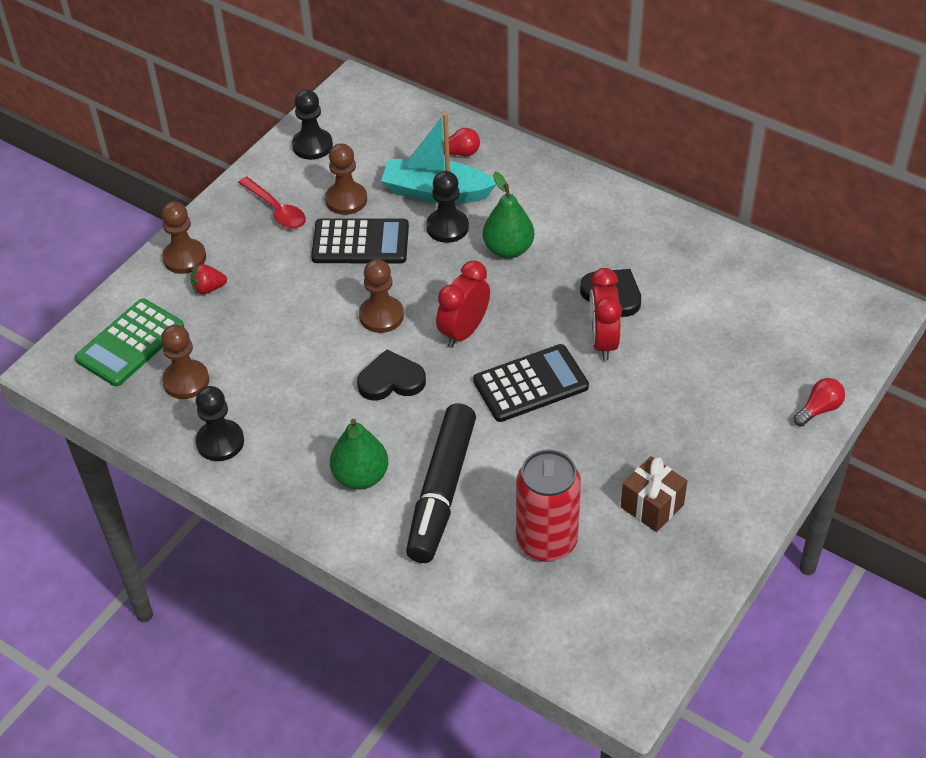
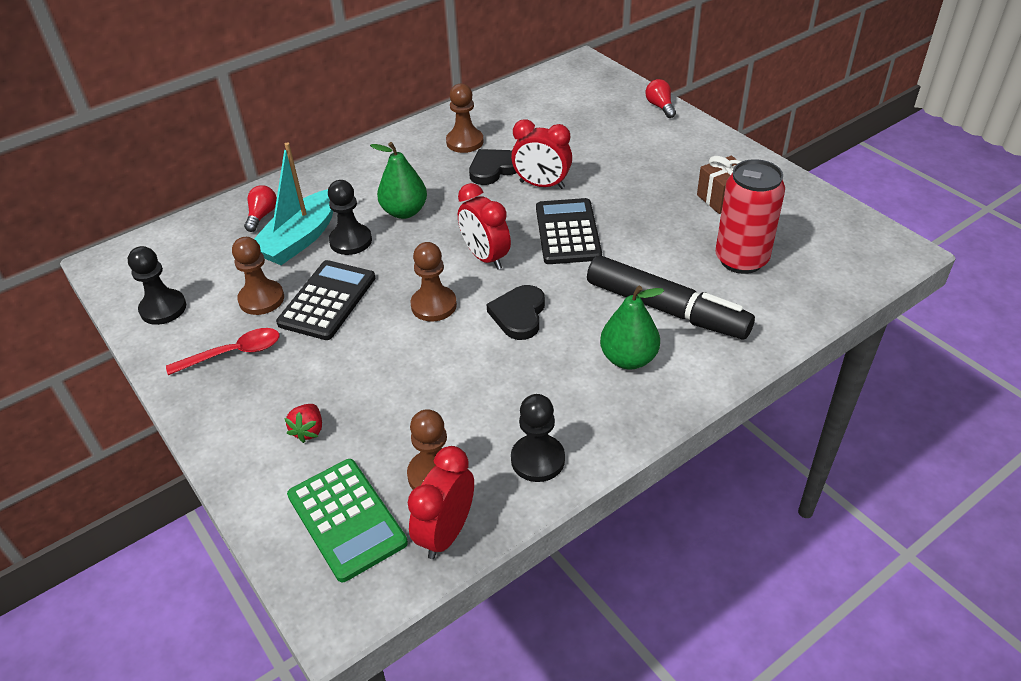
camera: 70 degrees left, 5 degrees down
brown pawn [161,202,206,274] -> brown pawn moved to [446,84,484,153]
none -> red clock [408,446,474,559]

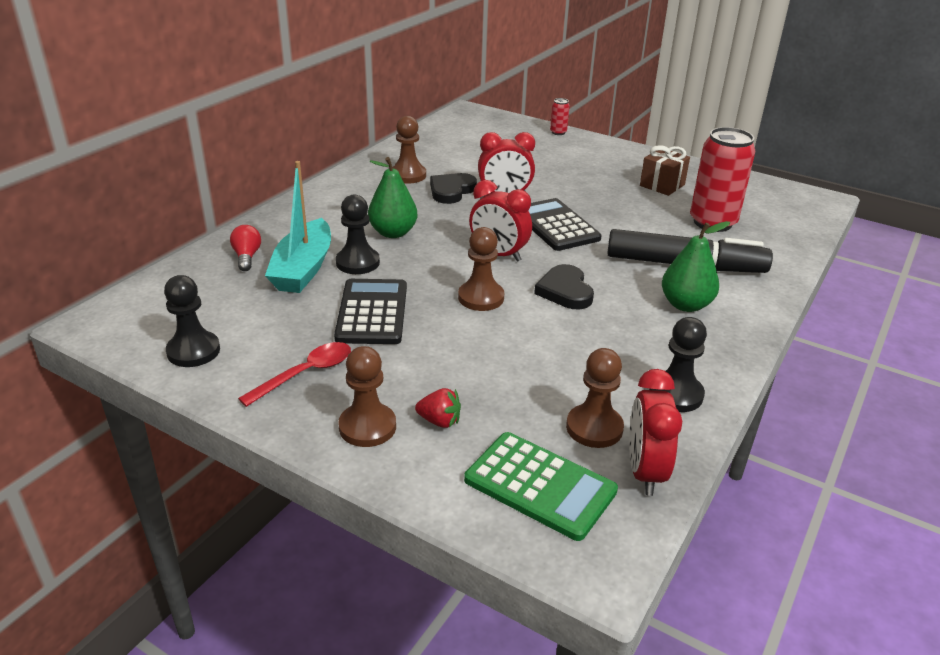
camera: 25 degrees left, 10 degrees down
brown pawn [232,237,284,315] -> brown pawn moved to [338,346,396,447]
red strawberry [284,404,322,443] -> red strawberry turned 60 degrees counterclockwise [415,388,461,428]
red light bulb [645,79,676,118] -> red can [550,98,570,135]

